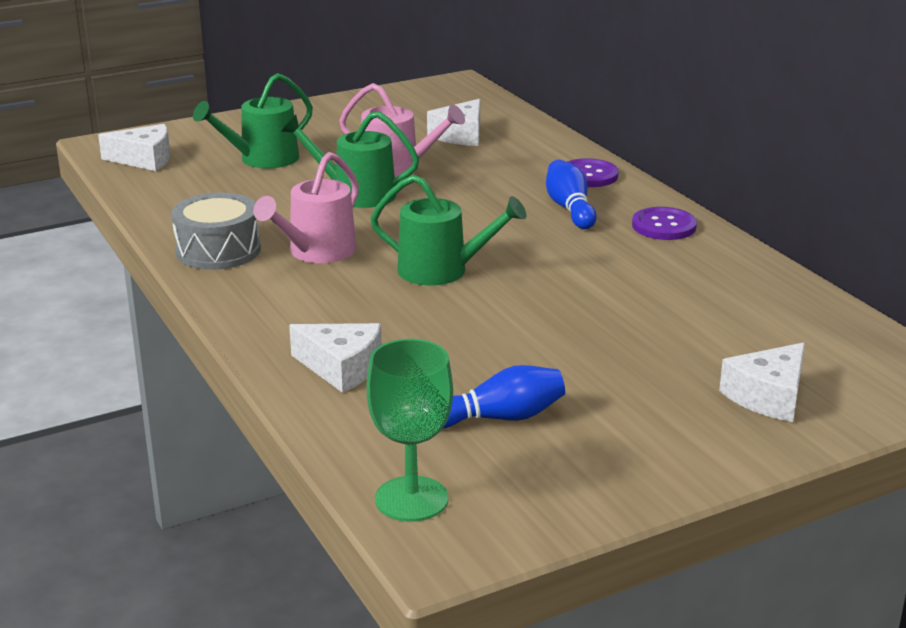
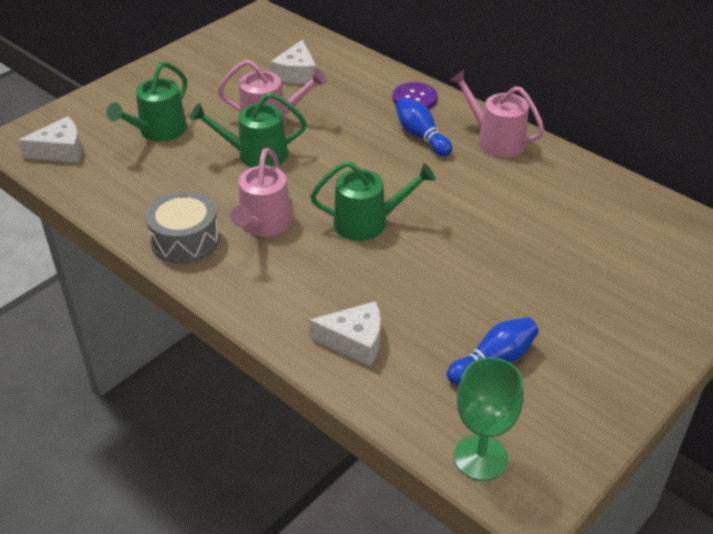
camera: 20 degrees left, 15 degrees up
purple button [632,207,697,240] -> pink watering can [450,70,545,158]
white cheese [719,342,805,422] -> none

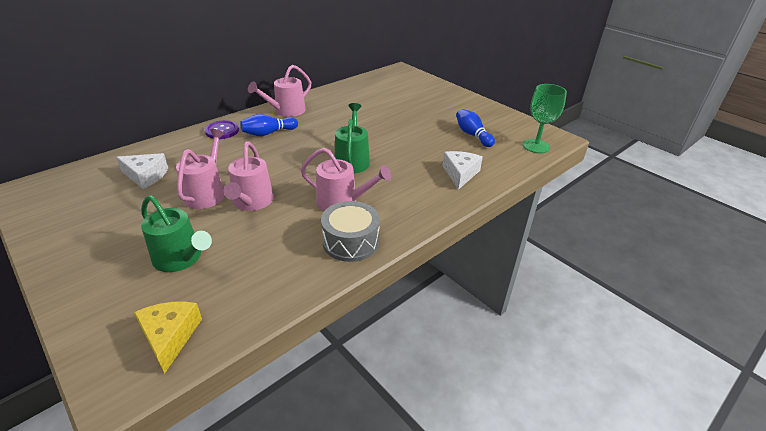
camera: 85 degrees left, 5 degrees down
white cheese [18,116,82,163] -> yellow cheese [134,301,202,374]
green watering can [190,93,307,167] -> pink watering can [224,142,274,211]

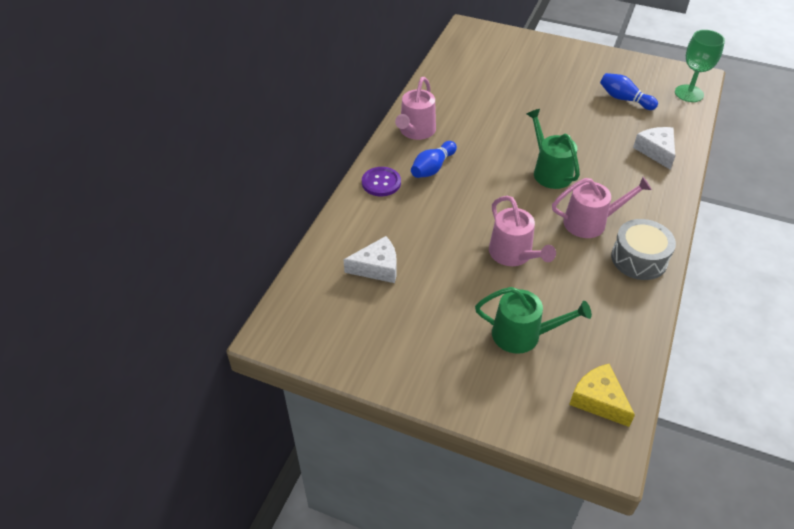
camera: 25 degrees left, 10 degrees up
pink watering can [176,129,225,209] -> none

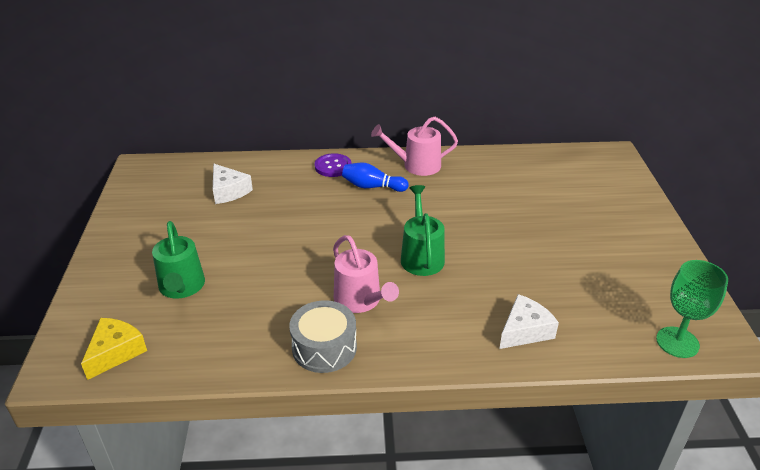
camera: 65 degrees right, 10 degrees down
pink watering can [489,196,556,266] -> none
green watering can [527,109,580,189] -> green watering can turned 45 degrees counterclockwise [401,185,445,276]
blue bowling pin [600,73,658,110] -> none

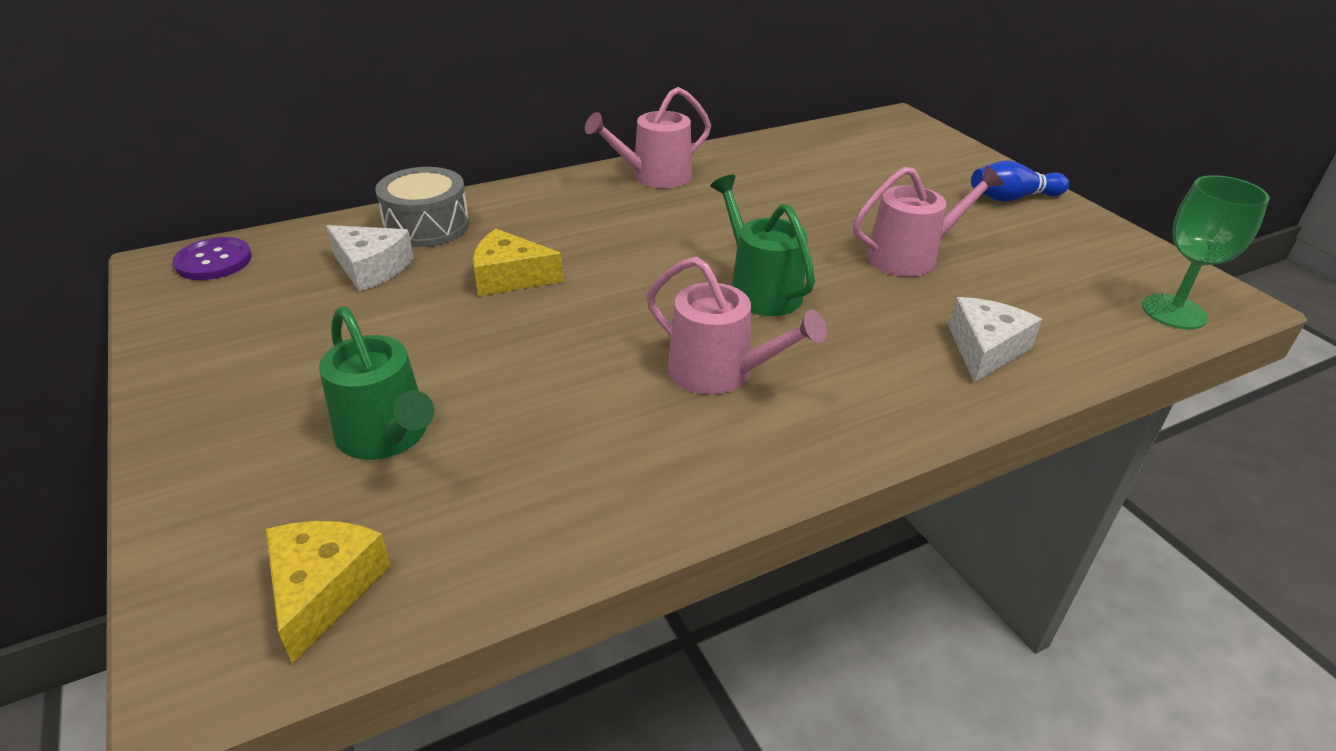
camera: 25 degrees left, 0 degrees up
grey drum [289,300,357,373] -> grey drum moved to [375,167,469,247]
purple button [315,153,352,177] -> purple button moved to [173,237,252,280]
blue bowling pin [342,162,409,192] -> blue bowling pin moved to [971,160,1069,202]
none -> yellow cheese [473,229,563,296]
none -> pink watering can [853,166,1004,277]

